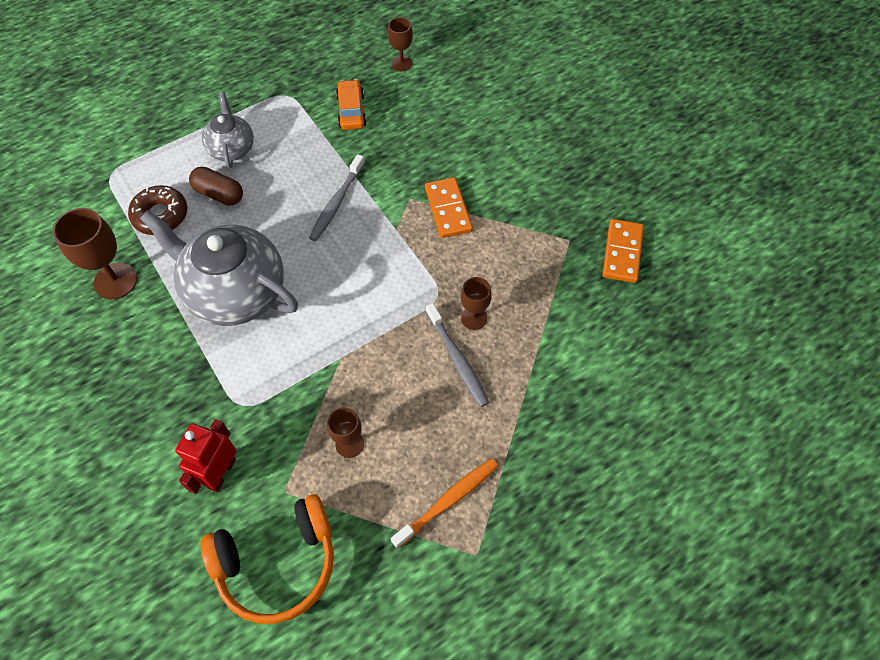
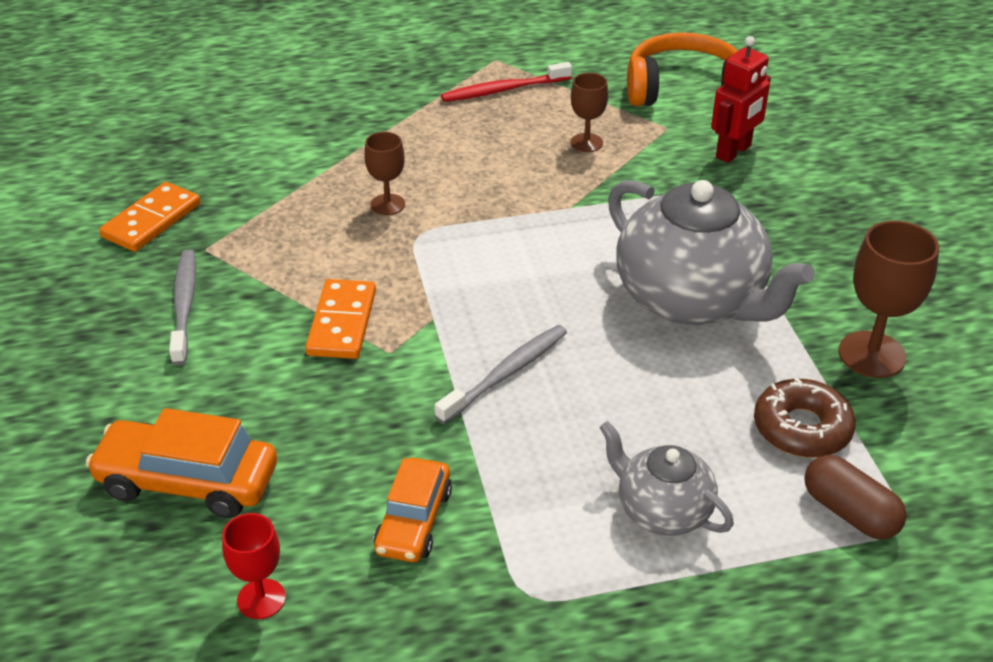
camera: 160 degrees left, 20 degrees down
brown capsule [189,167,243,206] -> brown capsule moved to [804,455,907,540]
grey teapot [202,92,254,168] -> grey teapot turned 120 degrees clockwise [599,421,734,536]
brown goblet [388,17,413,71] -> red goblet [222,513,286,619]
orange toothbrush [391,458,498,549] -> red toothbrush [441,62,572,102]
grey toothbrush [426,303,489,407] -> grey toothbrush moved to [169,250,196,365]
none -> orange car [85,408,277,518]

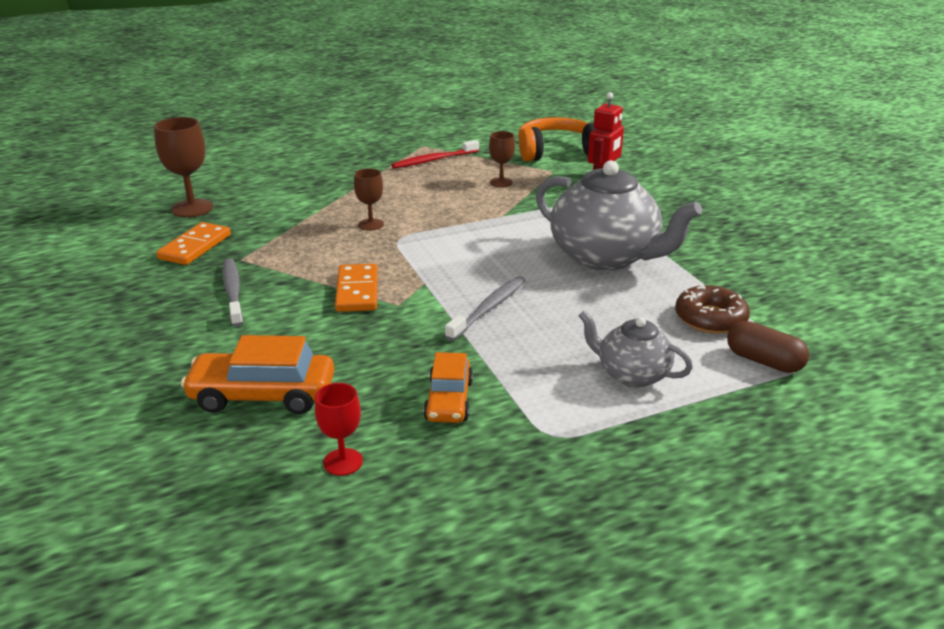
camera: 10 degrees left, 10 degrees down
brown goblet [838,221,939,378] -> brown goblet moved to [154,117,213,217]

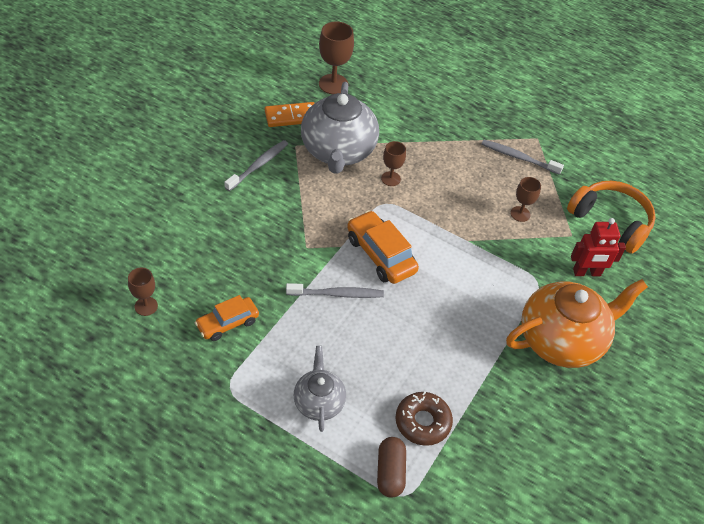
camera: 50 degrees right, 20 degrees up
orange car [181,335,334,414] -> orange car moved to [347,210,419,284]
red goblet [315,383,363,476] -> brown goblet [128,268,158,316]
orange domino [335,264,378,312] -> none
red toothbrush [391,140,479,169] -> grey toothbrush [481,140,564,175]
grey teapot [536,160,702,271] -> grey teapot moved to [301,82,379,174]
none -> orange teapot [506,279,648,368]

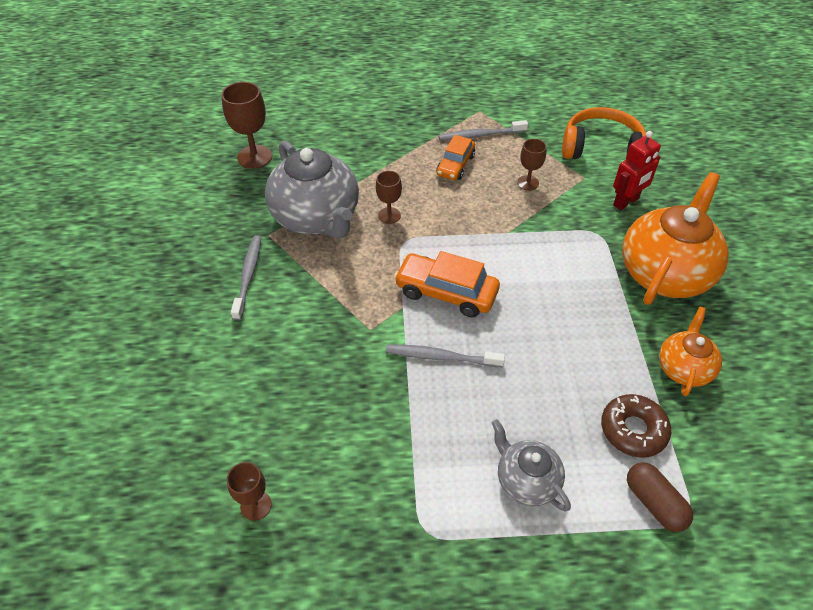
camera: 30 degrees left, 0 degrees up
orange car [195,295,259,341] -> orange car moved to [436,135,475,180]
orange domino [265,102,315,127] -> none
grey toothbrush [286,283,384,298] -> grey toothbrush turned 135 degrees counterclockwise [386,344,505,368]
none -> orange teapot [659,307,722,396]

